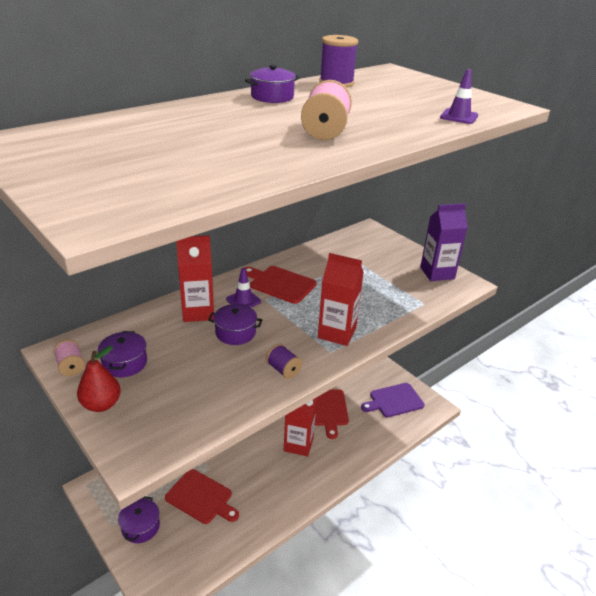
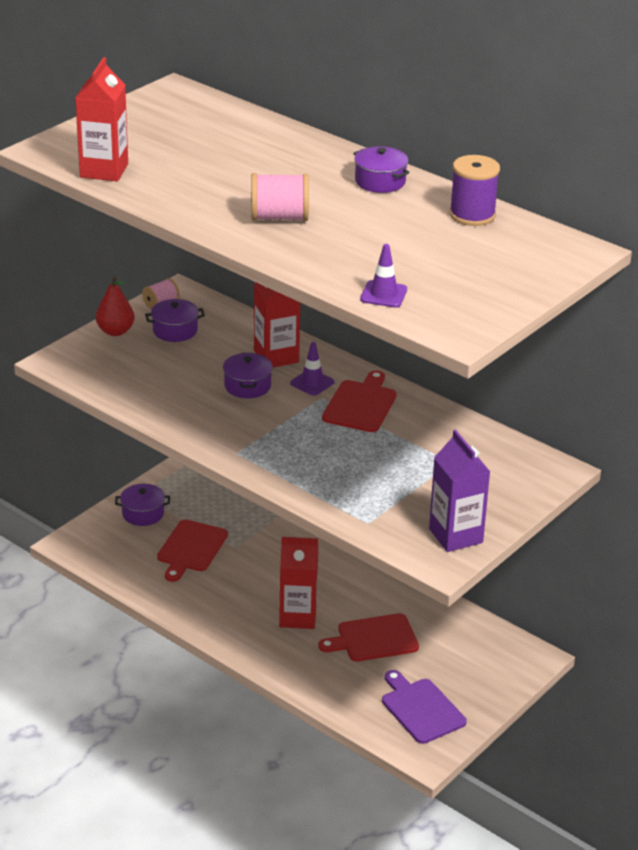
camera: 80 degrees right, 0 degrees up
purple spool [266,344,302,379] -> none
red carton [318,253,364,346] -> red carton moved to [75,57,128,181]

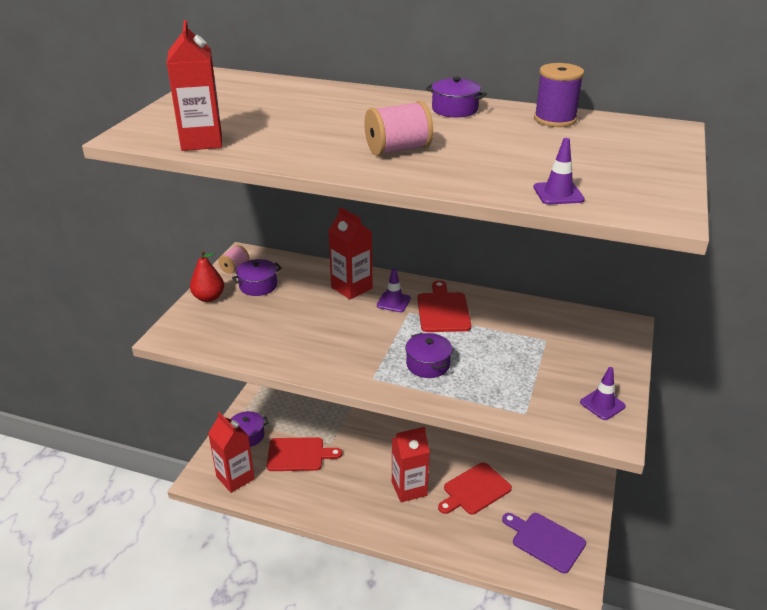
camera: 20 degrees left, 0 degrees up
red cutting board [157,519,228,582] -> red cutting board turned 90 degrees counterclockwise [267,437,342,471]
purple pot [223,353,273,398] -> purple pot moved to [405,333,452,378]
purple carton [429,430,490,552] -> purple traffic cone [580,367,626,420]
none -> red carton [208,412,255,493]

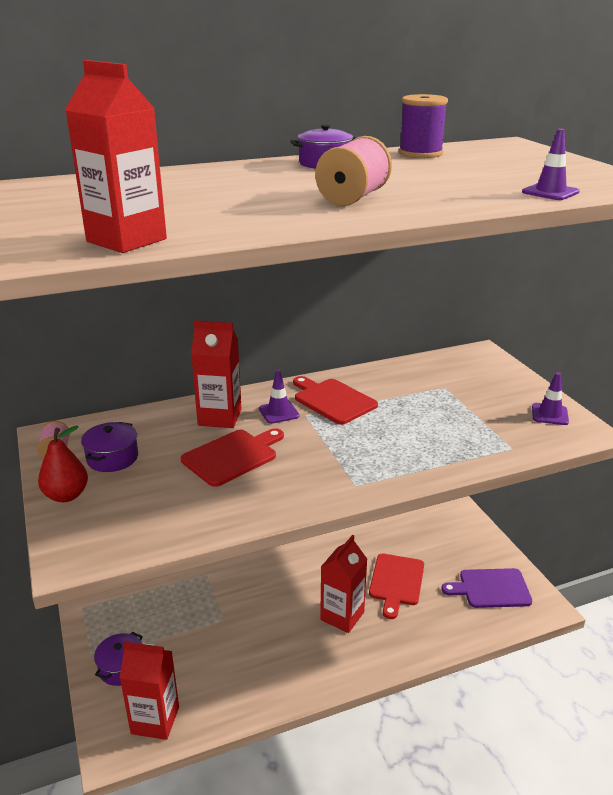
camera: 40 degrees left, 5 degrees down
red cutting board [267,437,342,471] -> red cutting board moved to [181,428,284,487]
purple pot [405,333,452,378] -> none

